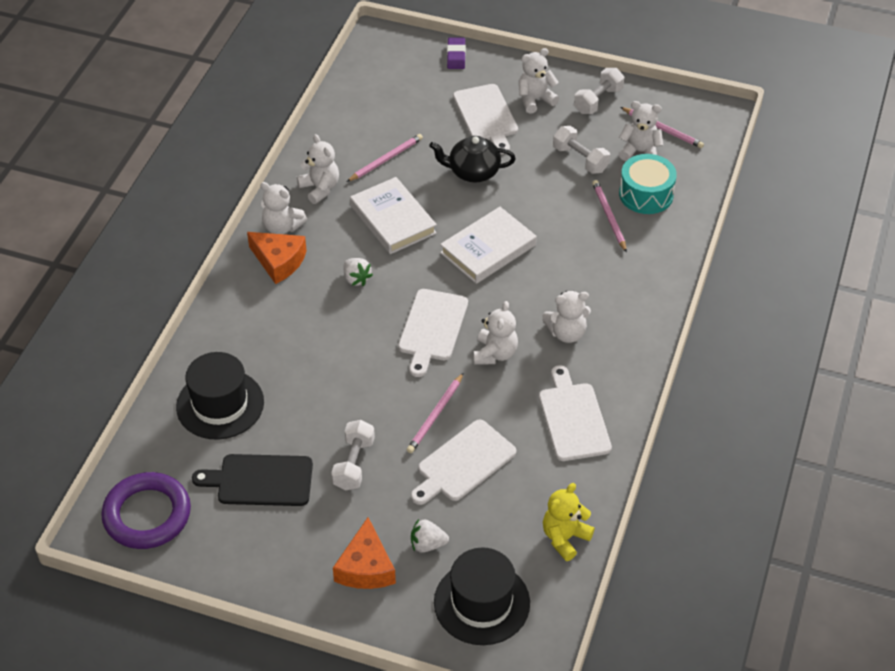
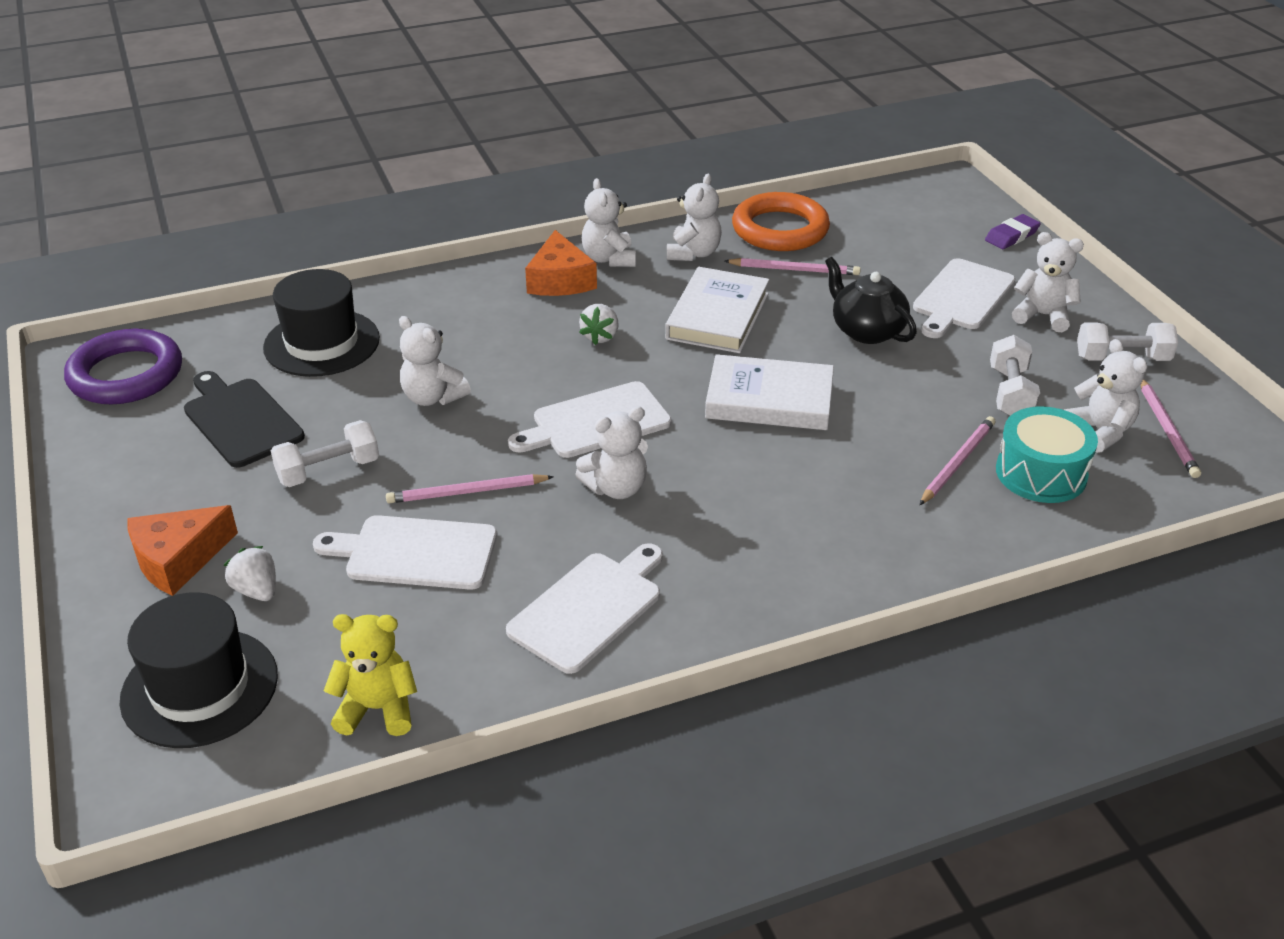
camera: 50 degrees right, 10 degrees down
white teddy bear [542,291,591,343] -> white teddy bear moved to [399,316,471,406]
none -> orange ring [732,192,830,251]

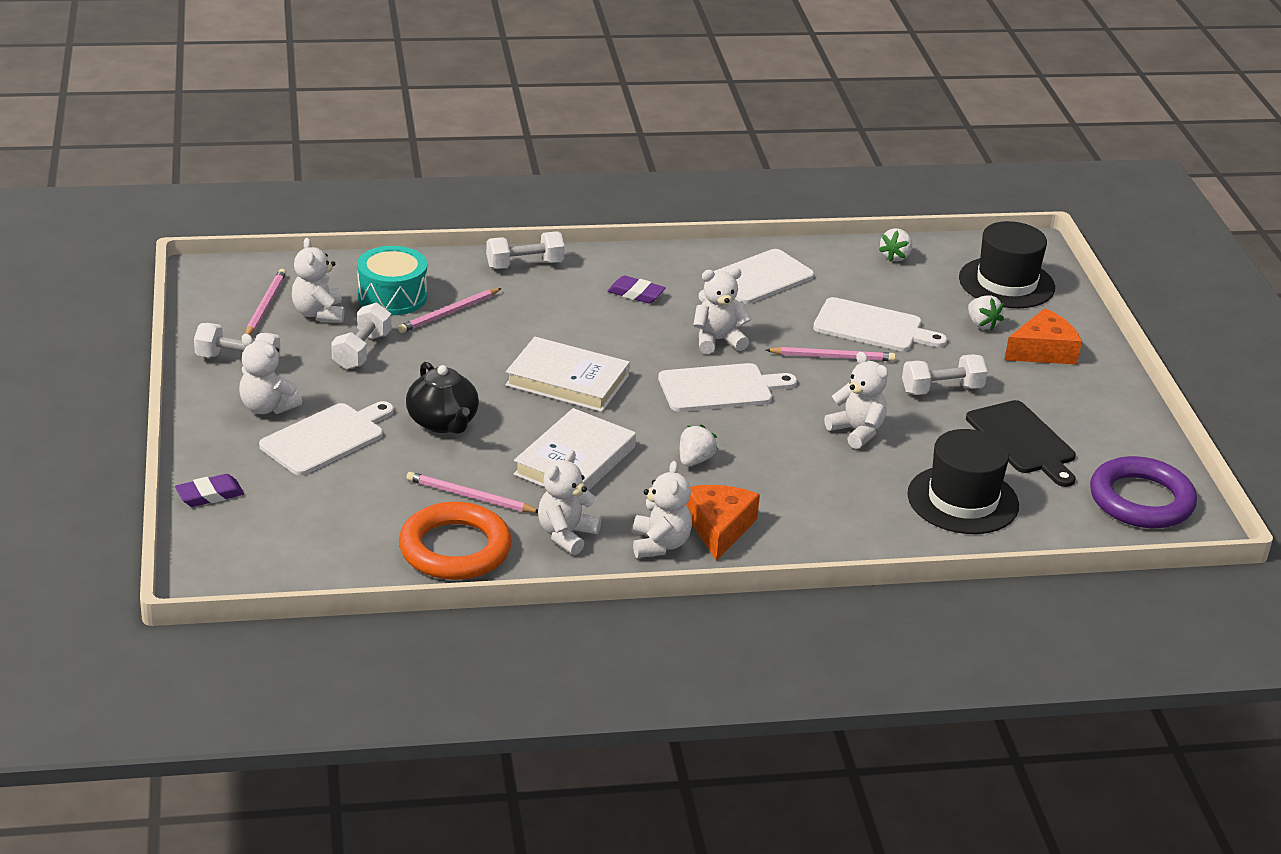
camera: 170 degrees left, 5 degrees down
yellow teddy bear [324,614,417,736] -> white strawberry [879,228,912,262]
none -> white dumbbell [486,232,565,269]
none -> purple eraser [608,276,666,303]

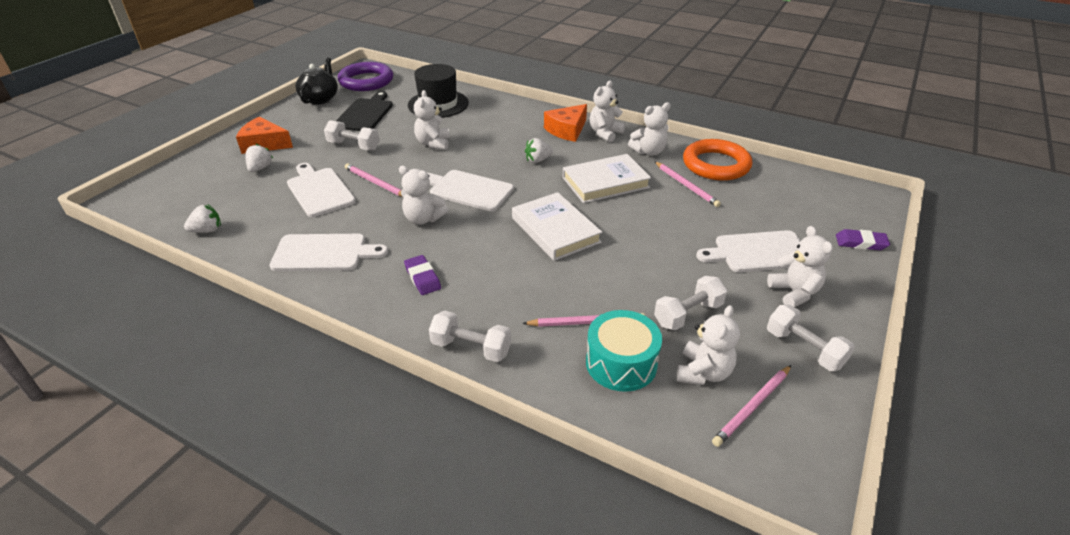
camera: 140 degrees left, 5 degrees up
black teapot [406,362,479,434] -> black teapot moved to [295,58,338,104]
black hat [959,221,1055,308] -> none

